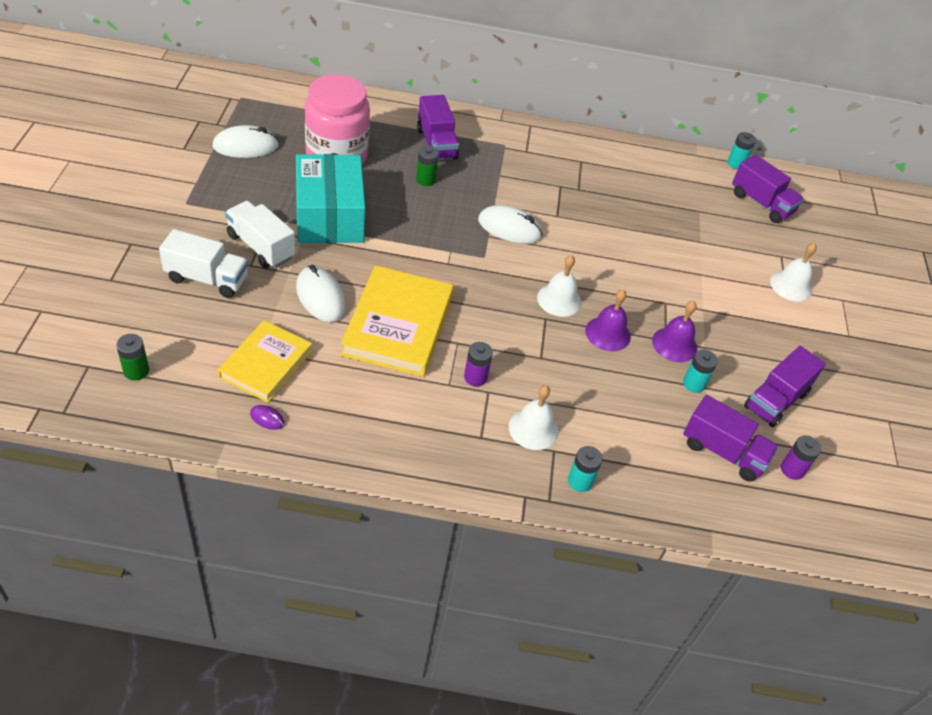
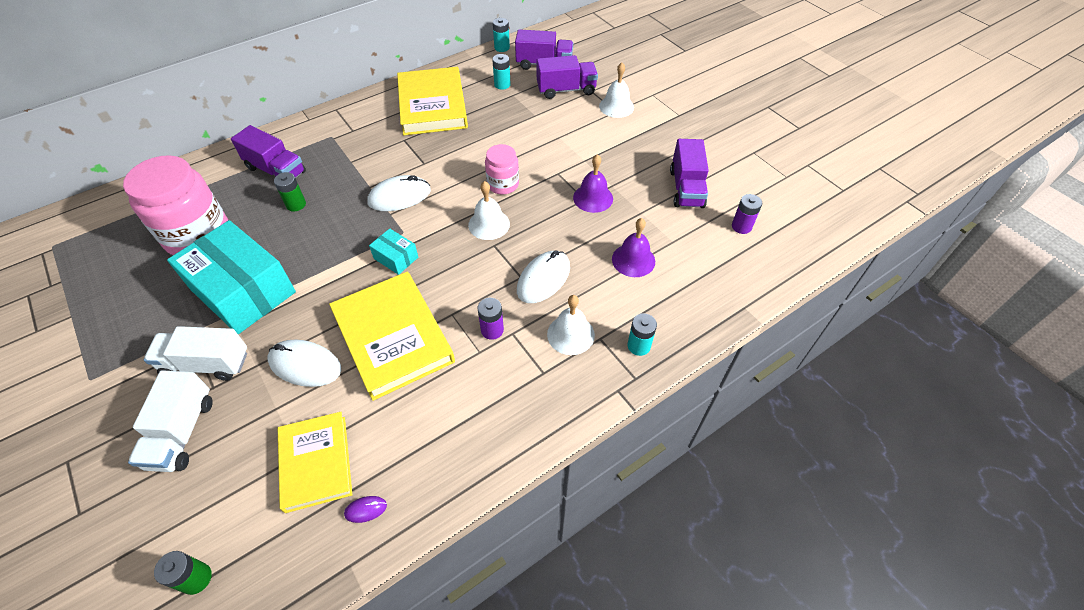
camera: 35 degrees left, 5 degrees up
white truck [159,229,248,298] -> white truck turned 120 degrees clockwise [128,370,213,472]
white mouse [212,125,279,158] -> white mouse moved to [517,250,570,303]
purple bell [585,289,631,351] -> purple bell moved to [612,218,655,277]
turquoise battery [683,350,718,393] -> turquoise battery moved to [492,54,511,90]
purple truck [683,395,779,482] -> purple truck moved to [536,55,598,99]
none -> turquoise box [369,228,418,275]
none -> yellow book [397,67,468,135]
none -> pink jar [485,144,519,195]

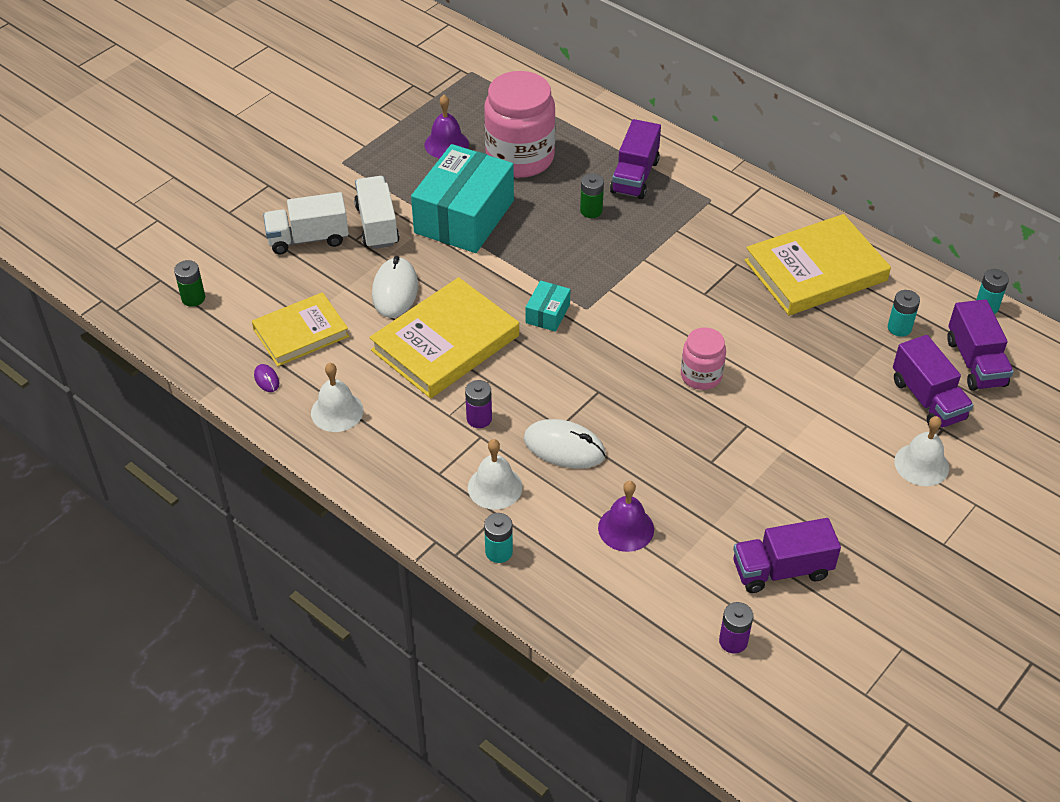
camera: 75 degrees right, 5 degrees down
white mouse [367,175,431,211] -> none
white bell [468,181,510,240] -> white bell moved to [311,363,364,432]
purple bell [573,154,613,213] -> purple bell moved to [425,95,469,159]

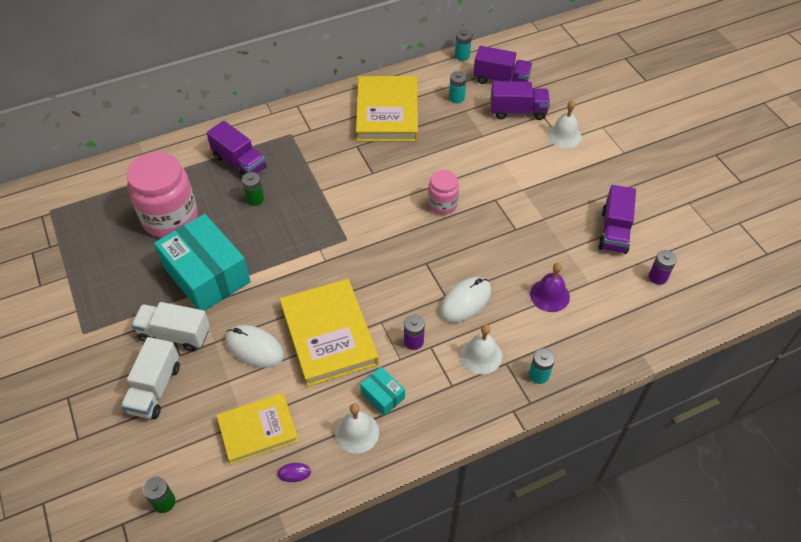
camera: 65 degrees left, 5 degrees up
yellow book [252,292,349,366] -> yellow book turned 75 degrees clockwise [217,393,299,465]
purple bell [425,95,469,159] -> none
turquoise box [525,280,570,332] -> turquoise box moved to [360,367,405,416]

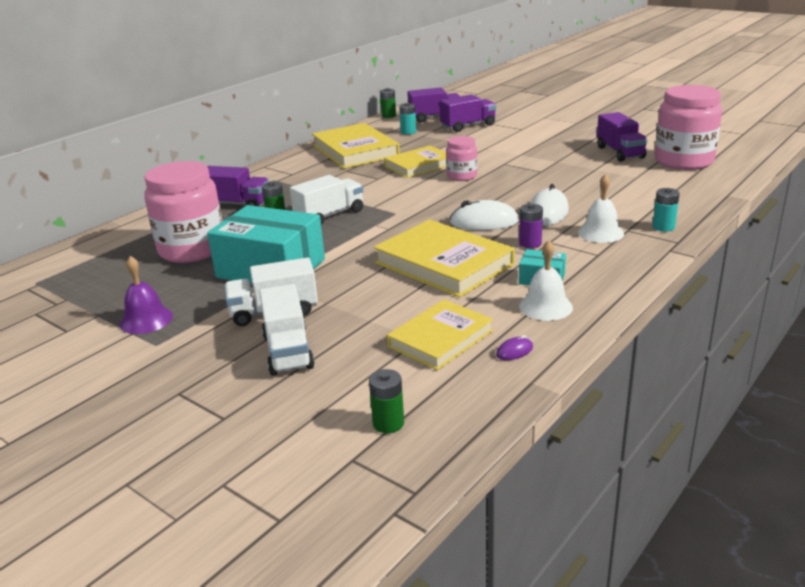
camera: 25 degrees left, 25 degrees down
white mouse [225,325,284,368] -> white mouse moved to [450,200,519,230]
turquoise battery [455,29,472,61] -> green battery [380,88,396,118]
purple bell [530,263,570,312] -> purple bell moved to [120,256,173,334]
white bell [547,100,581,148] -> none
purple battery [649,250,677,285] -> pink jar [655,85,722,170]
none -> white truck [290,175,363,225]
none -> yellow book [384,146,446,178]

